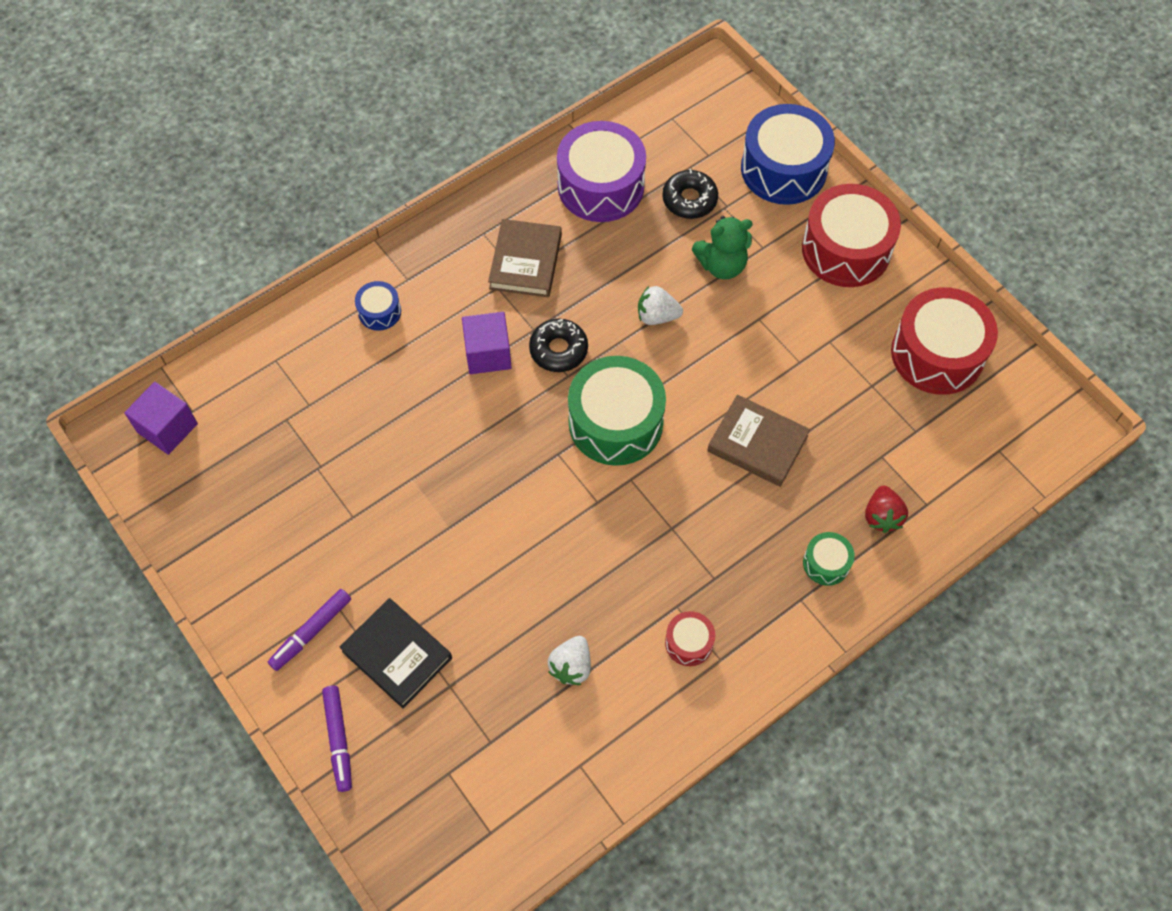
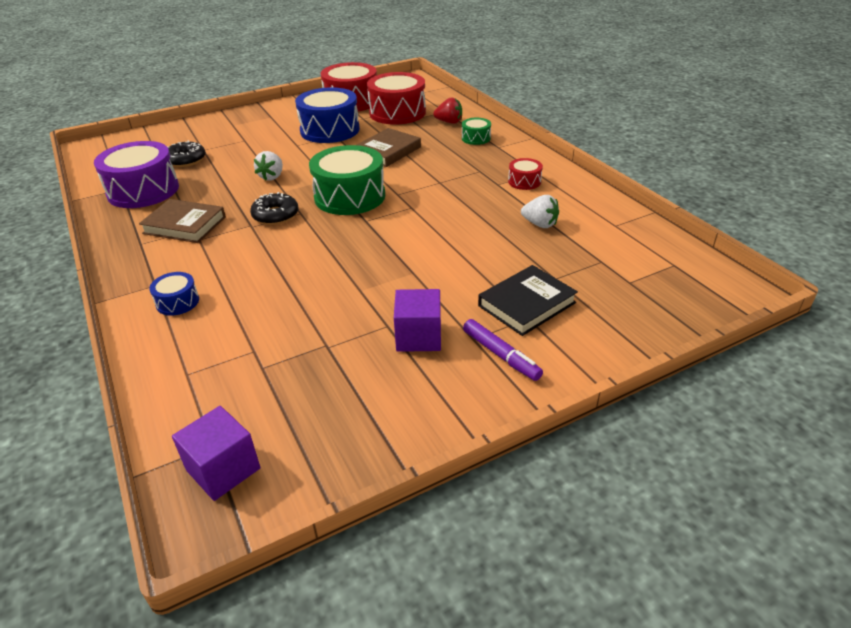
camera: 80 degrees left, 25 degrees down
purple marker [322,686,352,792] -> none
purple cube [462,312,512,374] -> purple cube moved to [394,289,441,352]
green teddy bear [691,216,753,279] -> none
blue drum [741,104,835,205] -> blue drum moved to [295,87,360,143]
red drum [802,184,901,287] -> red drum moved to [367,72,426,125]

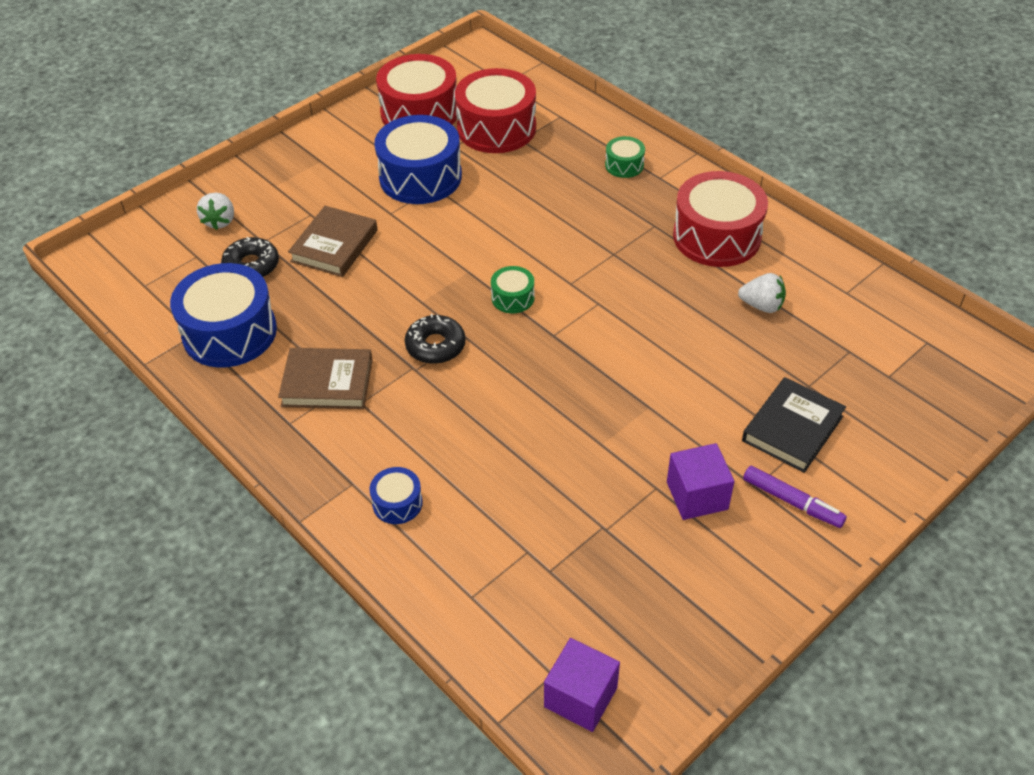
camera: 15 degrees left, 10 degrees up
purple drum [94,141,179,208] -> blue drum [170,263,277,368]
white strawberry [254,151,283,181] -> white strawberry moved to [197,193,234,230]
green drum [309,145,385,215] -> green drum [491,266,534,313], size x0.47
brown book [357,128,421,167] -> brown book moved to [288,206,378,277]
red strawberry [433,97,462,124] -> none
red drum [508,158,543,190] -> red drum [673,171,768,267], size x2.12

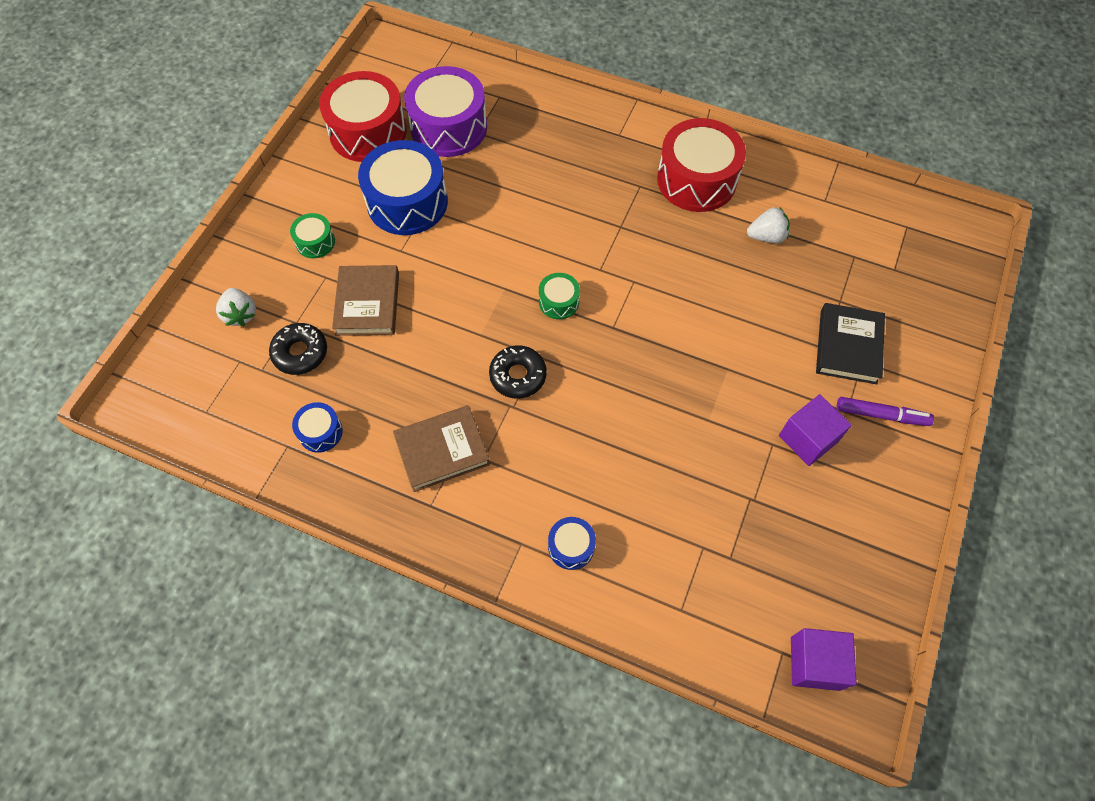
camera: 25 degrees left, 15 degrees up
blue drum [170,263,277,368] -> blue drum [292,402,343,453], size x0.47
red drum [455,68,536,153] -> purple drum [404,66,487,157]
green drum [605,136,645,178] -> green drum moved to [290,213,335,258]

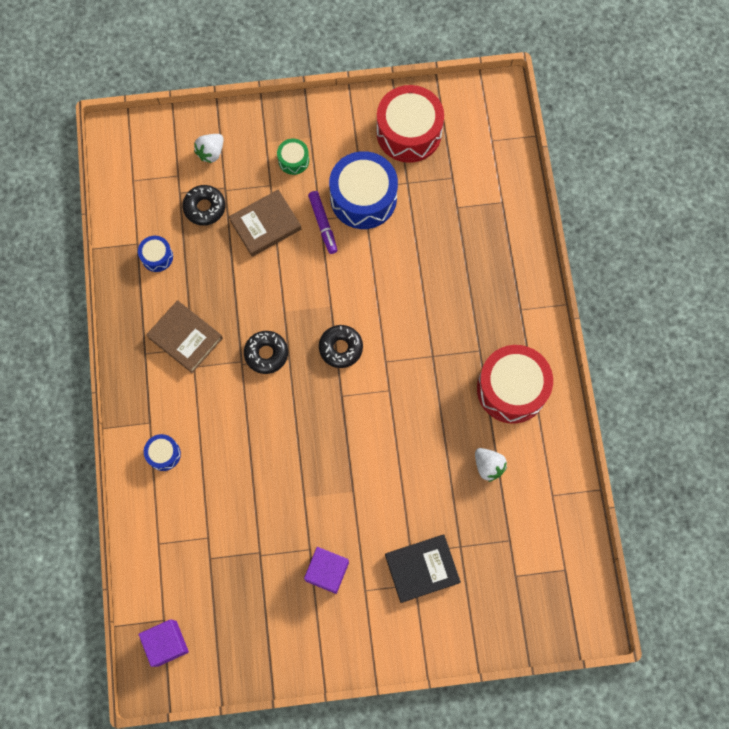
camera: 60 degrees right, 10 degrees up
purple drum [404,66,487,157] -> none
green drum [539,273,580,319] -> black donut [319,325,363,368]
purple marker [837,397,934,426] -> purple marker moved to [308,191,337,254]

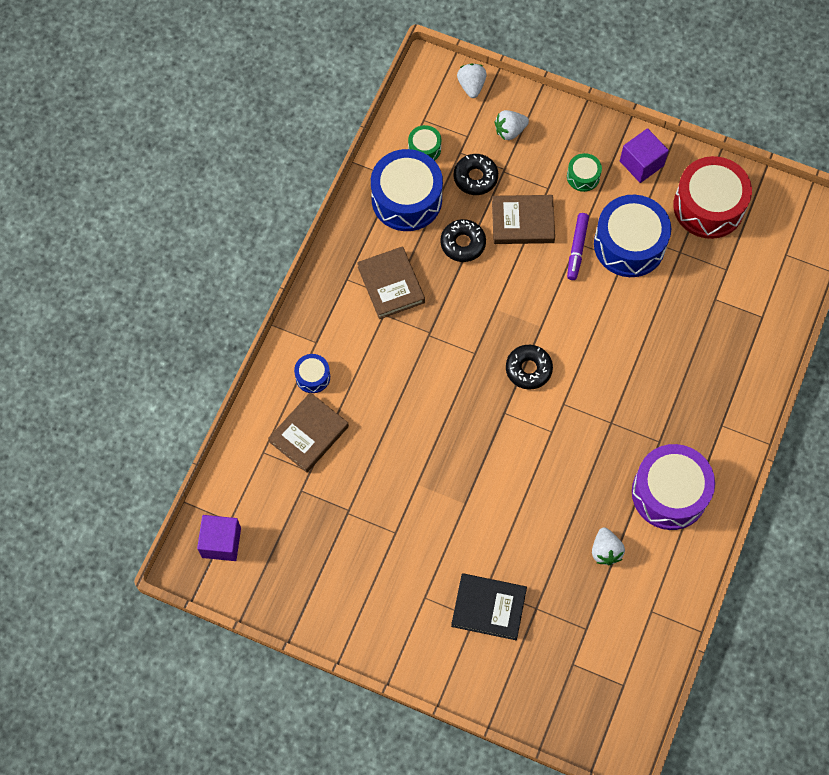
camera: 30 degrees right, 5 degrees down
blue drum [138,236,173,272] -> blue drum [371,149,443,231], size x2.12
black donut [244,331,288,374] -> black donut moved to [440,219,486,262]
purple cube [304,547,349,594] -> purple cube moved to [620,128,669,183]
red drum [477,345,553,424] -> purple drum [632,444,715,530]
none -> brown book [268,392,349,473]
none -> green drum [408,125,441,161]
none -> white strawberry [457,63,487,98]

